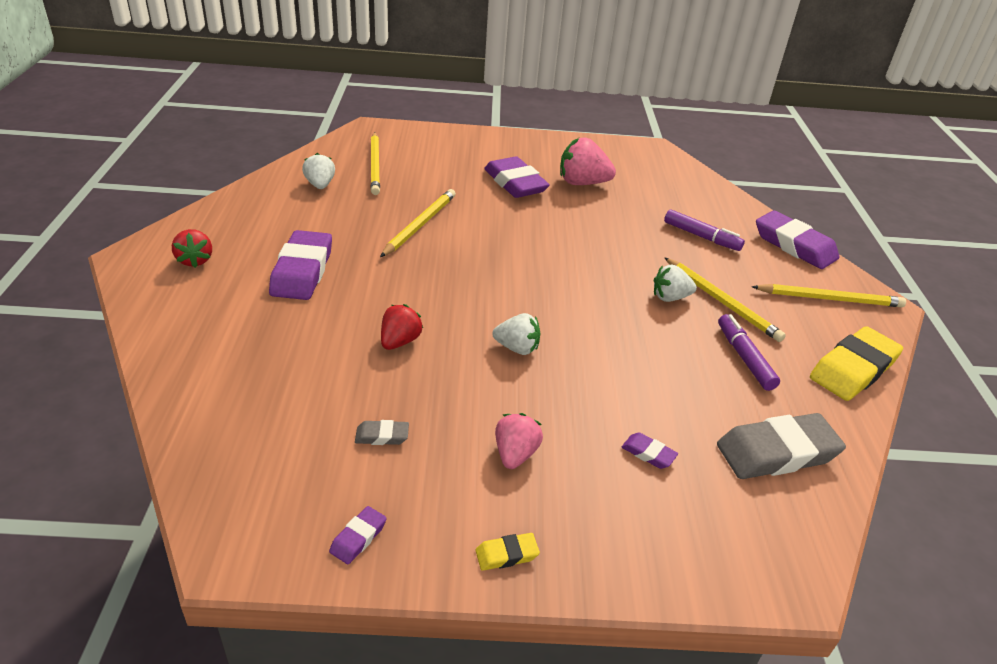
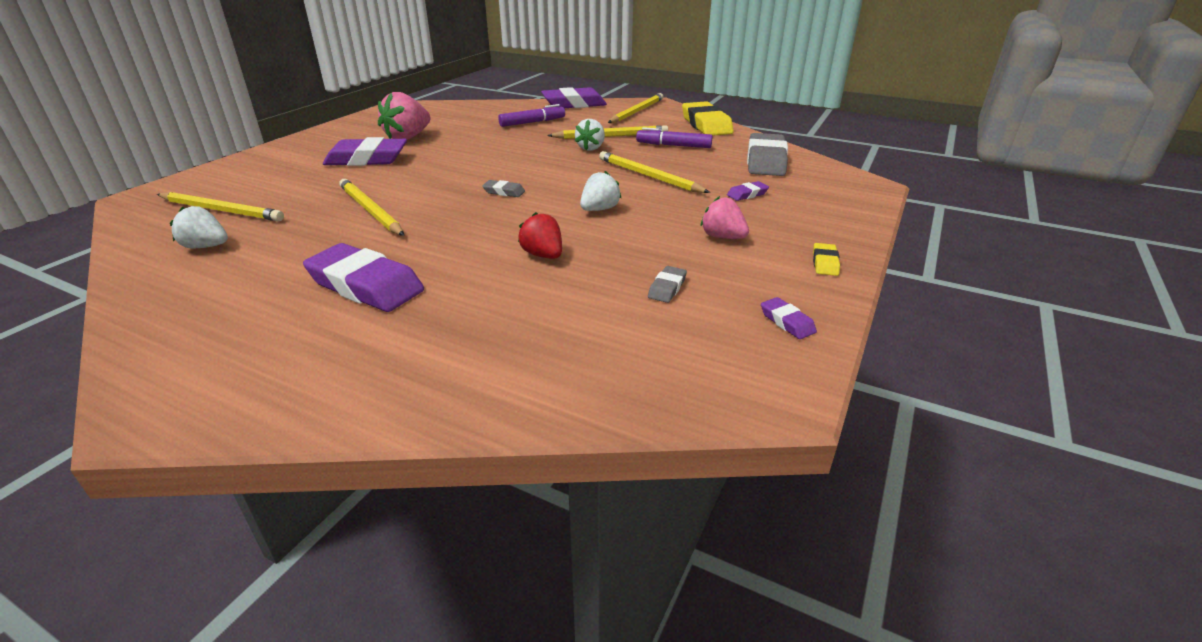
camera: 60 degrees left, 5 degrees down
red strawberry [172,229,212,268] -> none
none -> grey eraser [482,180,525,197]
none -> yellow pencil [599,151,710,193]

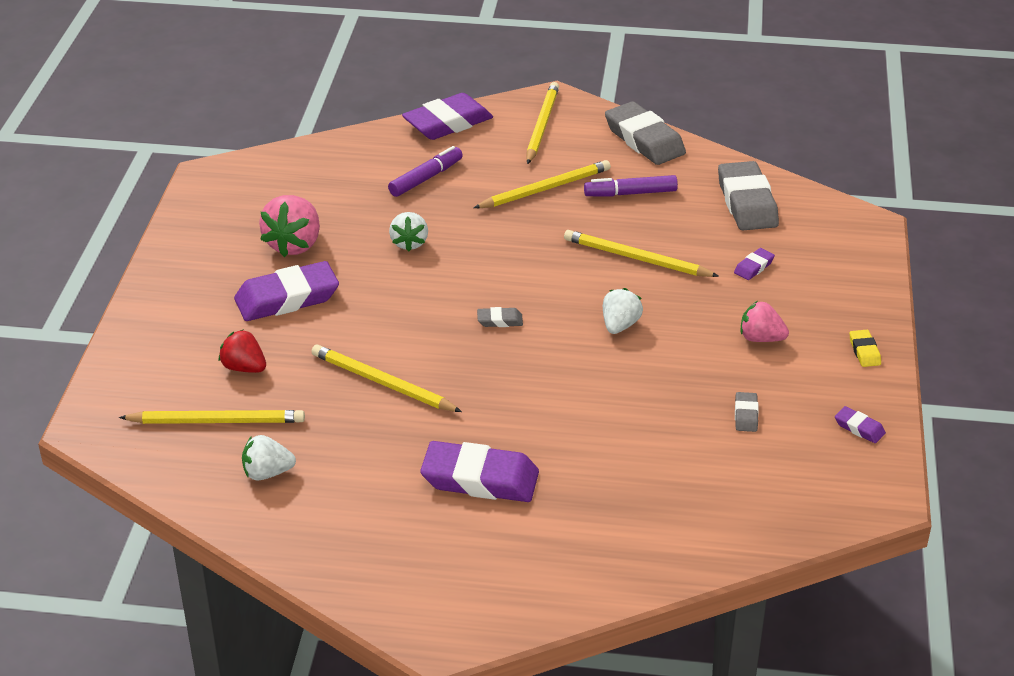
camera: 20 degrees left, 5 degrees up
red strawberry [518,212,562,259] -> red strawberry moved to [219,329,266,373]
white strawberry [575,119,605,151] -> white strawberry moved to [389,212,428,251]
yellow eraser [682,101,734,136] -> grey eraser [605,101,686,165]

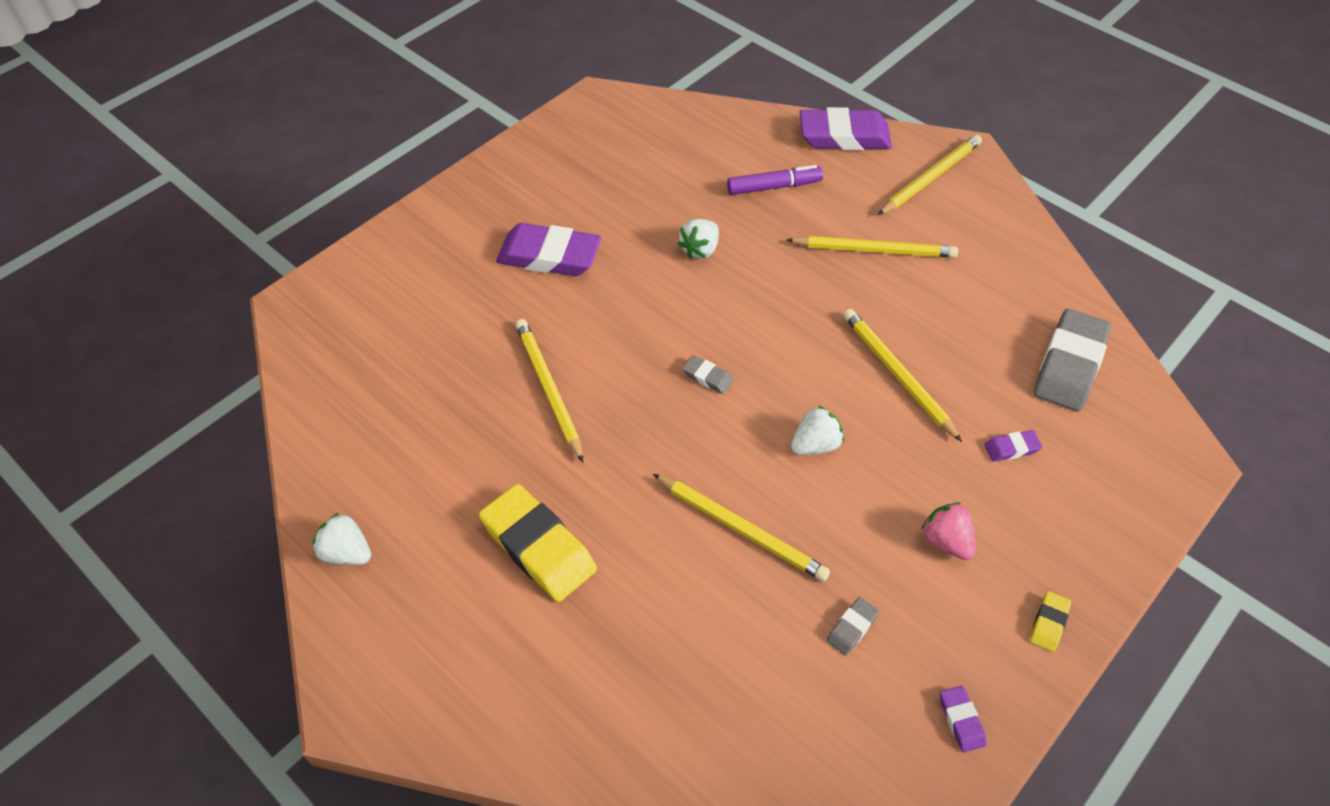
camera: 35 degrees right, 15 degrees up
yellow pencil [119,410,305,424] -> yellow pencil moved to [653,474,830,582]
red strawberry [219,329,266,373] -> none
white strawberry [242,435,296,480] -> white strawberry moved to [312,513,371,565]
pink strawberry [259,195,320,257] -> none
purple eraser [420,441,539,502] -> yellow eraser [479,484,597,602]
purple marker [584,175,678,197] -> none
grey eraser [605,101,686,165] -> none

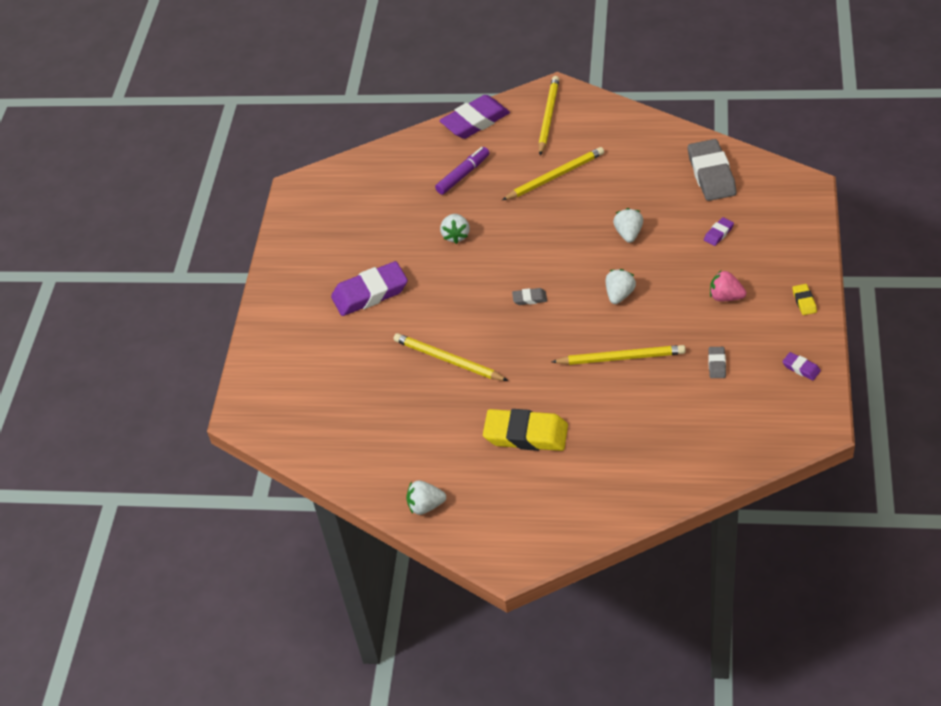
camera: 30 degrees left, 5 degrees down
yellow pencil [843,309,962,442] -> white strawberry [613,208,643,243]

